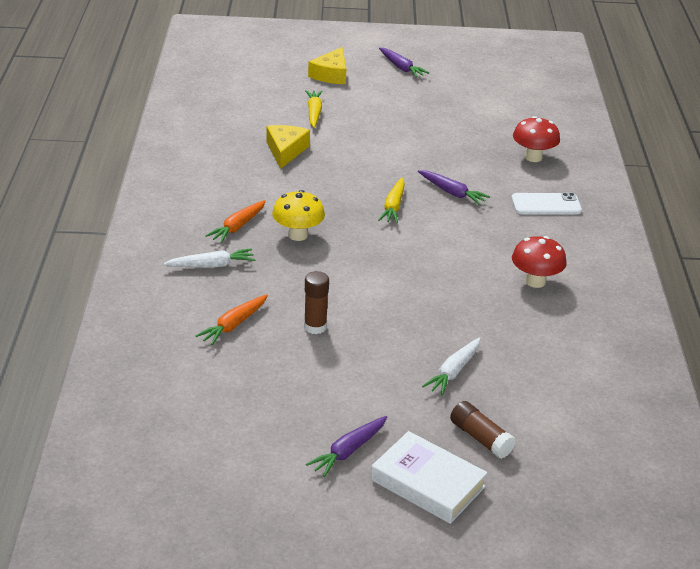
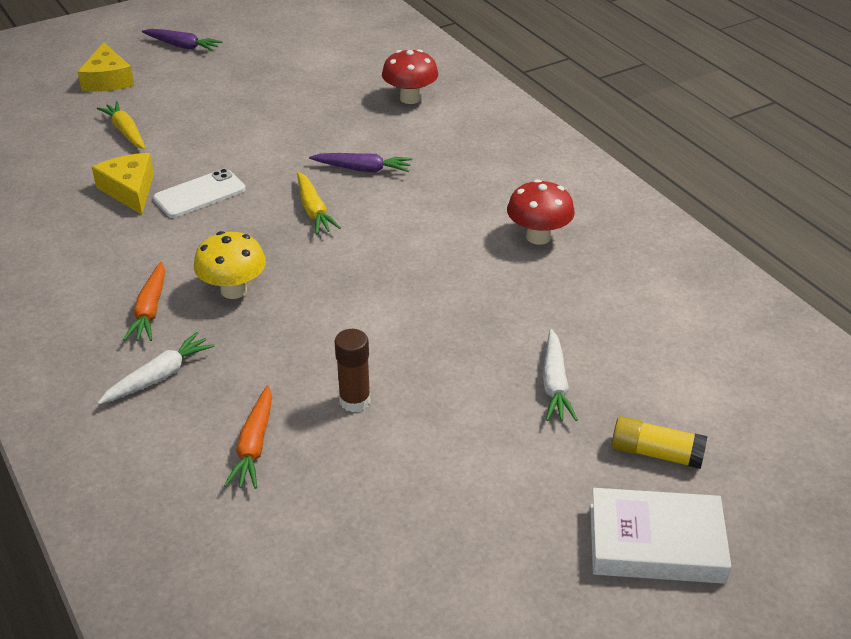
camera: 30 degrees left, 5 degrees up
purple carrot [306,416,387,477] -> none
brown glue stick [450,401,516,459] -> yellow glue stick [612,416,707,469]
white phone [511,193,582,214] -> white phone moved to [153,169,246,218]

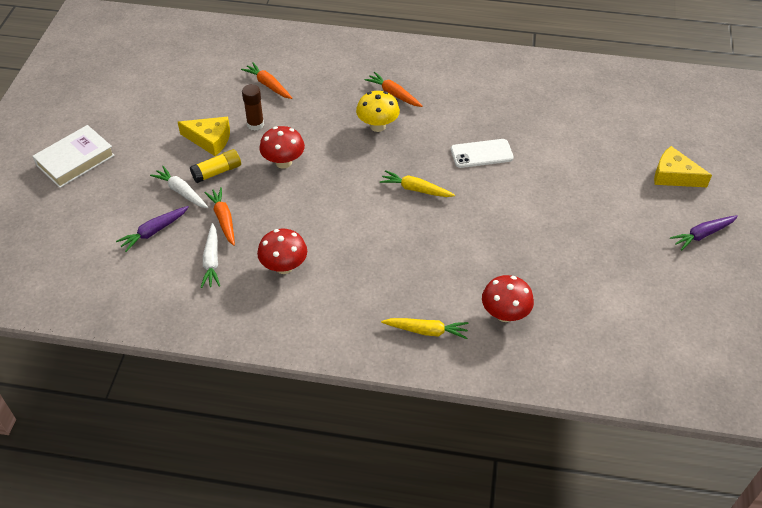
camera: 130 degrees right, 10 degrees up
yellow cheese [92,153,154,215] -> yellow cheese moved to [178,117,230,156]
yellow carrot [97,102,145,149] -> yellow carrot moved to [381,318,468,339]
white carrot [97,332,215,404] -> white carrot moved to [201,223,220,288]
white phone [153,169,246,218] -> white phone turned 75 degrees clockwise [451,139,514,168]
purple carrot [309,153,412,173] -> purple carrot moved to [116,206,189,252]
yellow glue stick [612,416,707,469] -> yellow glue stick moved to [190,149,241,183]
none -> orange carrot [204,187,235,246]
none -> red mushroom [259,126,305,169]

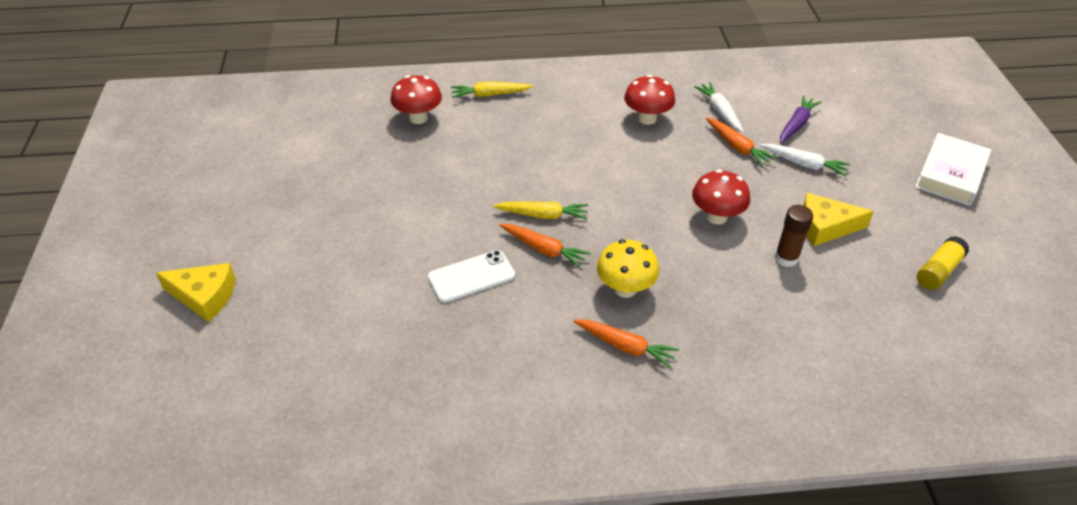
camera: 165 degrees right, 5 degrees down
yellow glue stick [190,149,241,183] -> yellow glue stick moved to [917,236,969,290]
orange carrot [241,62,292,99] -> orange carrot moved to [500,224,591,268]
purple carrot [670,215,738,251] -> none

